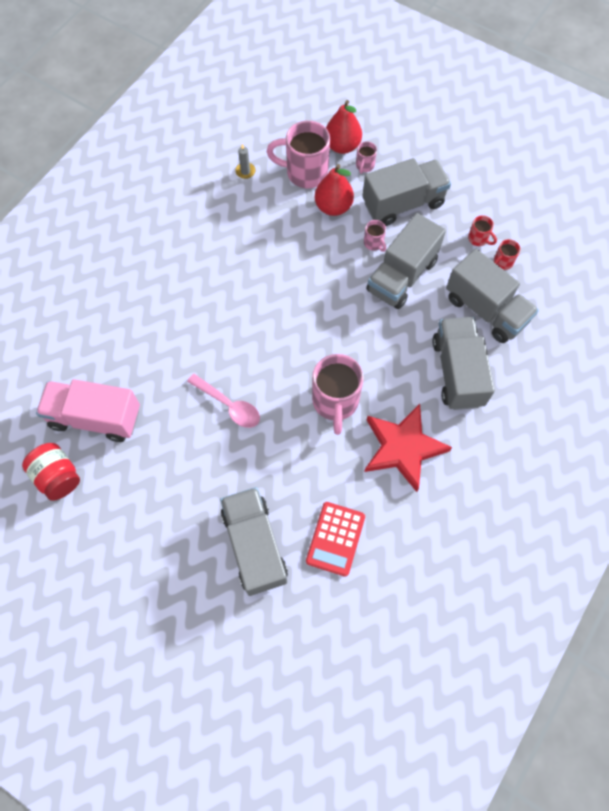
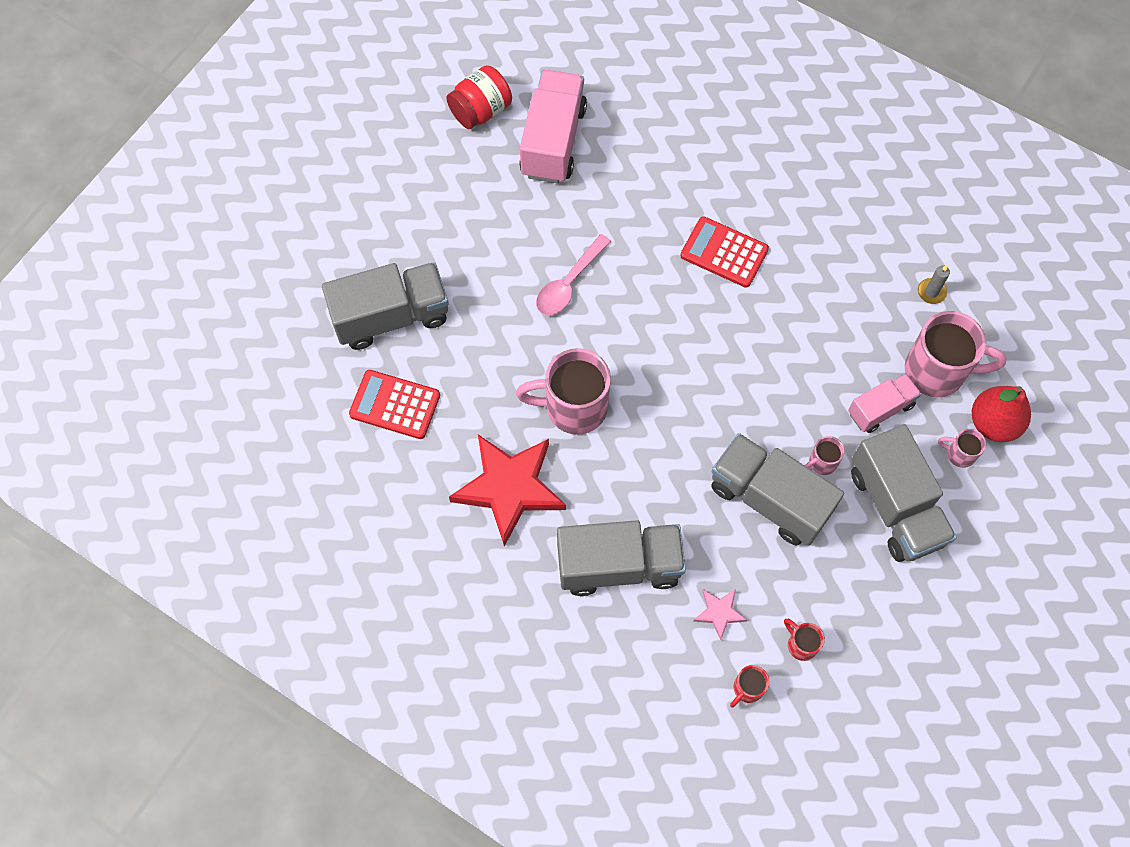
camera: 90 degrees right, 0 degrees up
pink mug [267,121,330,188] -> pink mug turned 90 degrees clockwise [905,311,1006,397]
red pear [315,164,354,216] -> pink truck [848,373,921,433]
grey truck [446,249,539,343] -> pink star [693,589,747,640]
red mug [468,216,497,246] -> red mug moved to [730,665,770,708]
none -> red calculator [680,216,769,288]

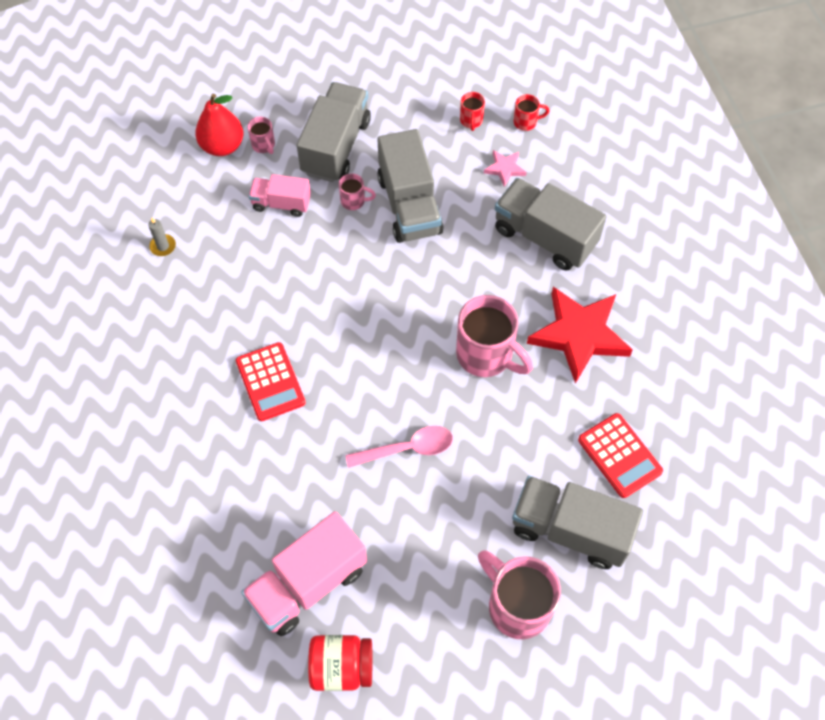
camera: 140 degrees left, 5 degrees down
pink mug [905,311,1006,397] -> pink mug moved to [478,550,561,639]

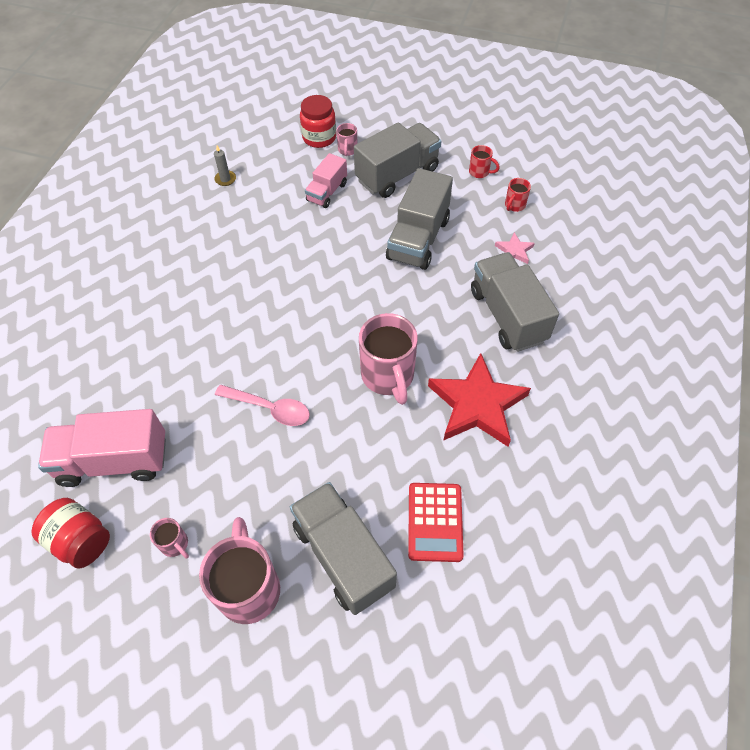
camera: 35 degrees right, 5 degrees down
red pear [195,94,243,156] -> red jar [300,95,336,148]
red calculator [236,342,306,421] -> none
pink truck [248,174,311,217] -> pink truck turned 105 degrees counterclockwise [305,153,347,208]
pink mug [339,173,376,210] -> pink mug moved to [150,518,189,559]
red mug [514,94,549,131] -> red mug moved to [469,145,500,178]

